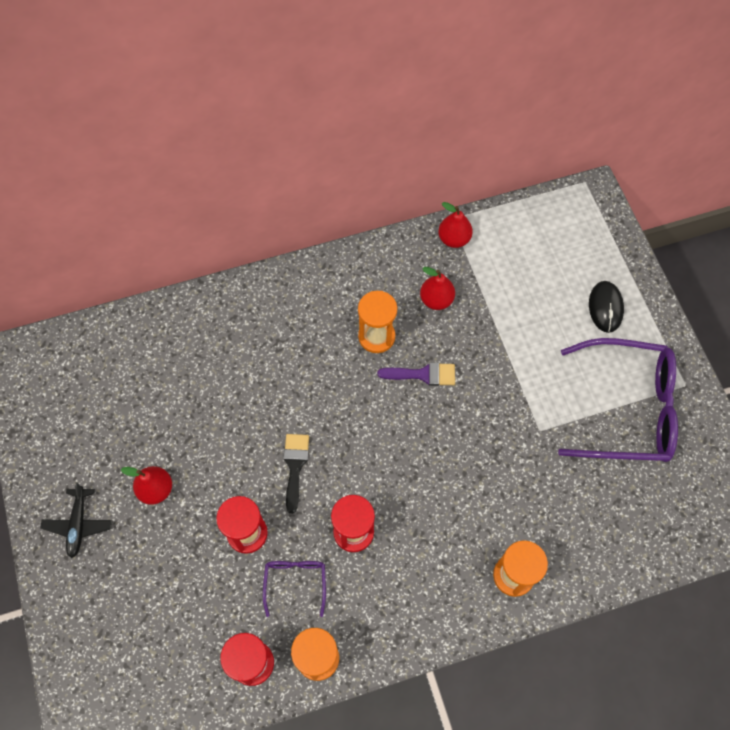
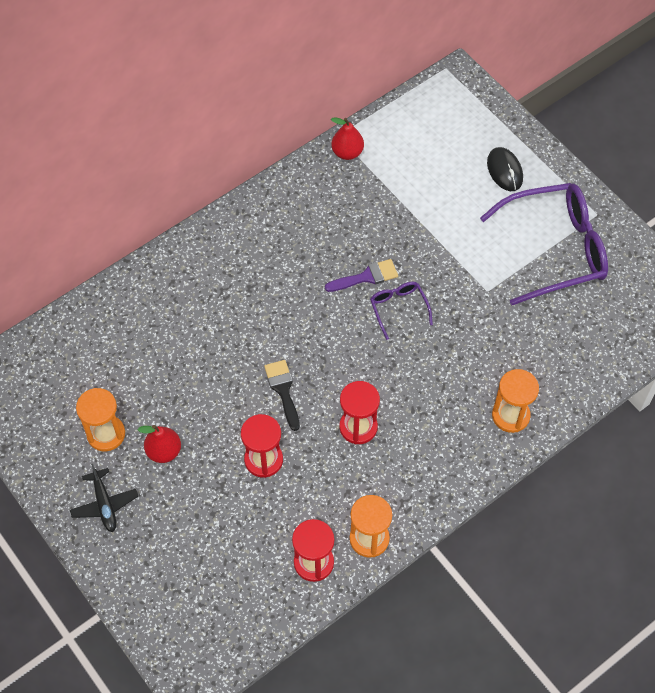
camera: 20 degrees left, 5 degrees down
purple glasses [263,561,326,617] -> purple glasses moved to [370,282,433,340]
orange hourglass [358,291,397,353] -> orange hourglass moved to [76,388,125,451]
red pear [420,267,455,310] -> none

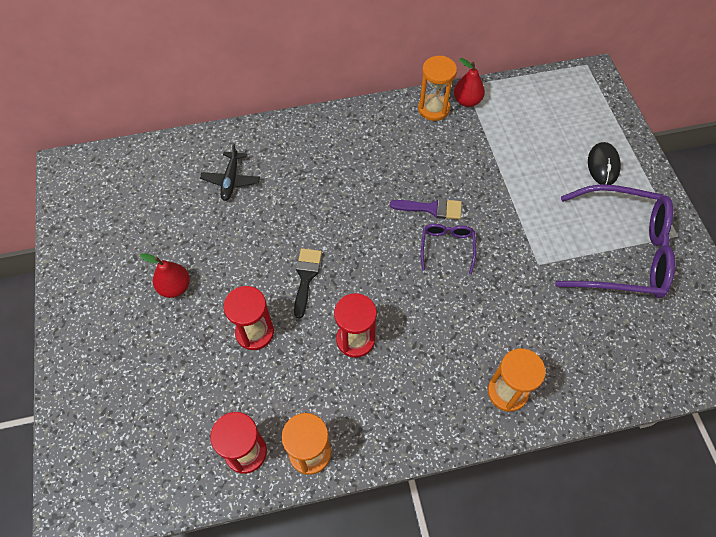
camera: 25 degrees right, 0 degrees up
black plane [70,464,138,532] -> black plane moved to [200,143,260,201]
orange hourglass [76,388,125,451] -> orange hourglass moved to [418,56,457,121]

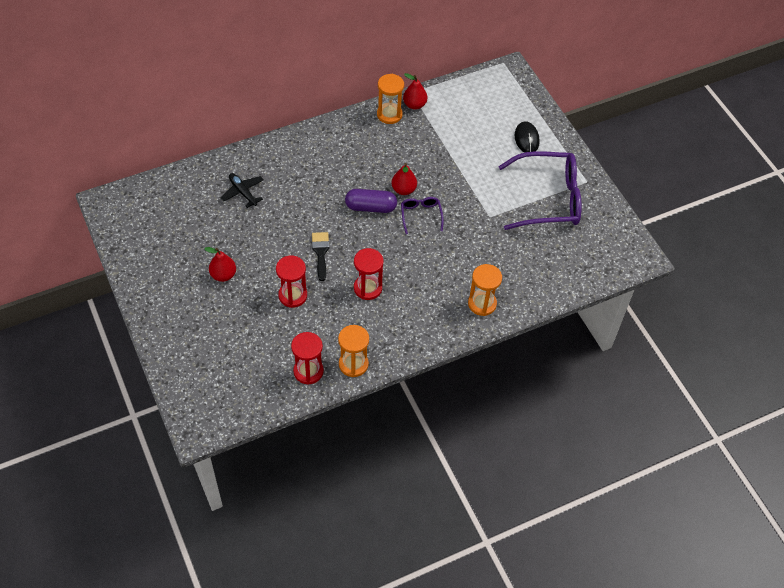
camera: 15 degrees left, 5 degrees down
black plane [200,143,260,201] -> black plane turned 150 degrees clockwise [220,173,263,208]
purple brush [390,198,462,220] -> red pear [392,163,417,195]
none -> purple capsule [345,189,397,213]

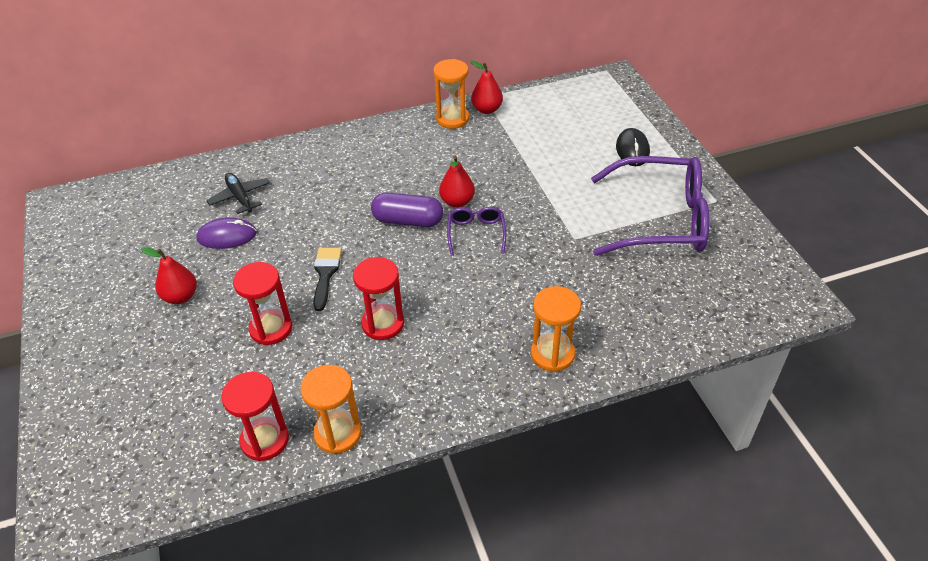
camera: 10 degrees right, 10 degrees down
none -> purple mouse [196,217,257,249]

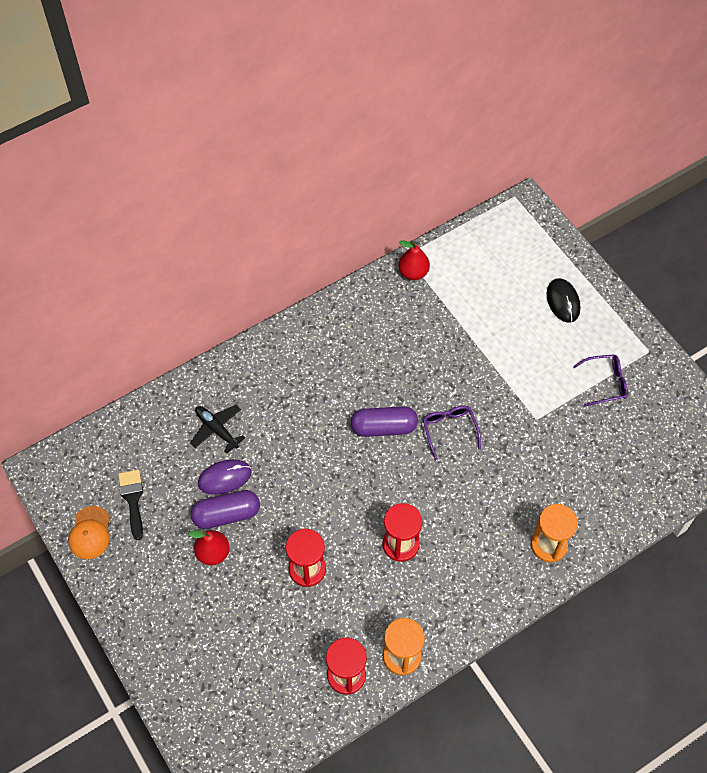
camera: 15 degrees left, 15 degrees up
black brush [313,248,342,311] -> black brush moved to [118,470,143,540]
orange hourglass [433,59,469,129] -> none
red pear [439,156,475,208] -> none
purple glasses [591,156,709,256] -> purple glasses [573,354,628,407], size x0.46
none -> orange cap [68,506,110,559]
none -> purple capsule [191,490,260,529]

